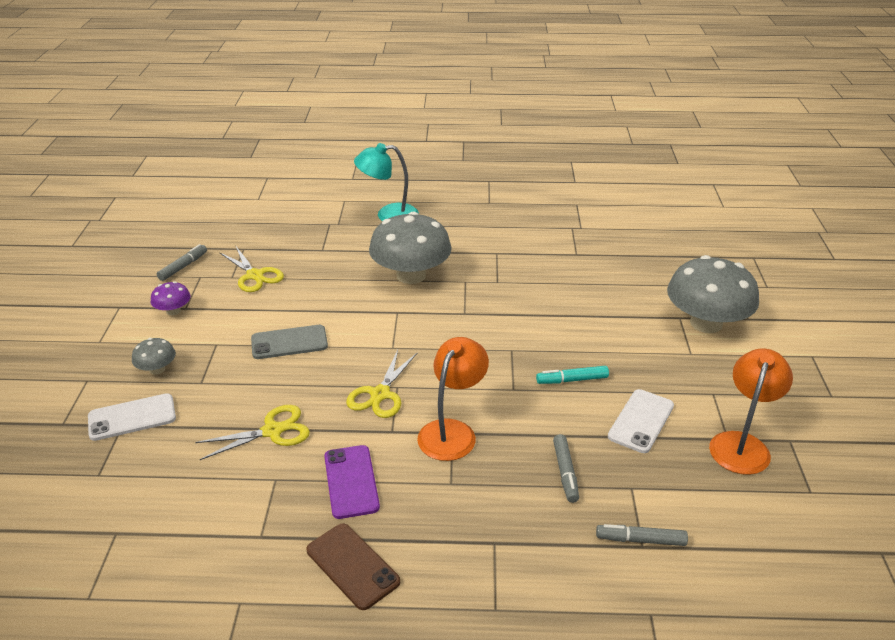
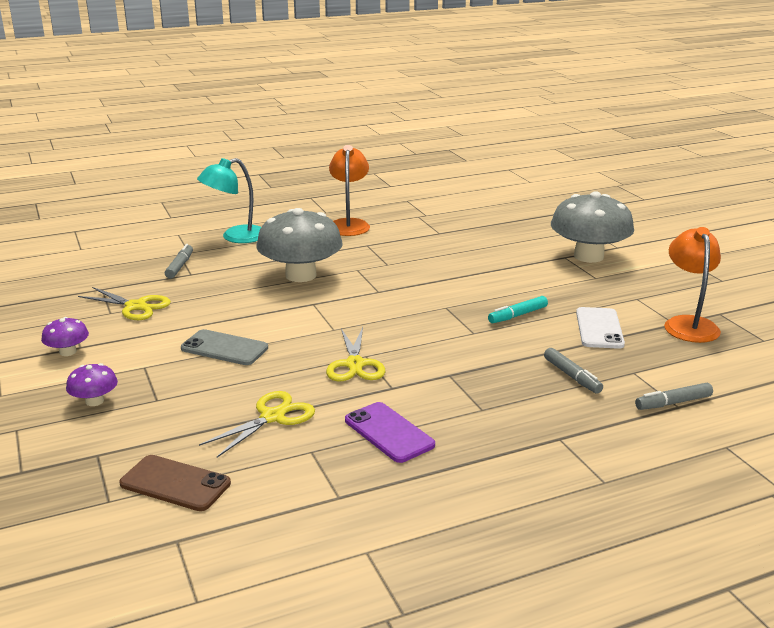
camera: 25 degrees left, 10 degrees down
white phone [88,393,176,441] -> none
grey mushroom [132,338,176,375] -> purple mushroom [66,363,118,406]
grey marker [157,244,207,281] -> grey marker moved to [165,244,193,279]
grey phone [251,325,328,359] -> grey phone turned 60 degrees clockwise [181,329,268,365]
brown phone [307,523,400,610] -> brown phone moved to [119,455,231,511]
orange lamp [417,337,489,461] -> orange lamp moved to [329,145,370,236]

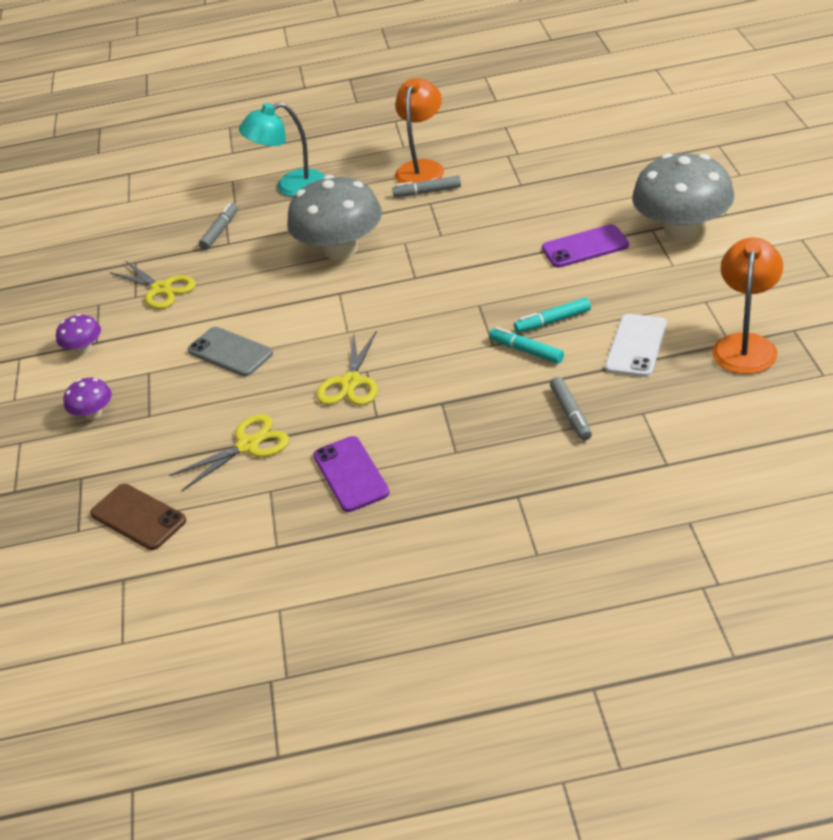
camera: 20 degrees right, 15 degrees up
grey marker [635,383,713,410] -> grey marker moved to [392,176,461,197]
none -> turquoise marker [489,327,564,364]
none -> purple phone [542,224,629,268]

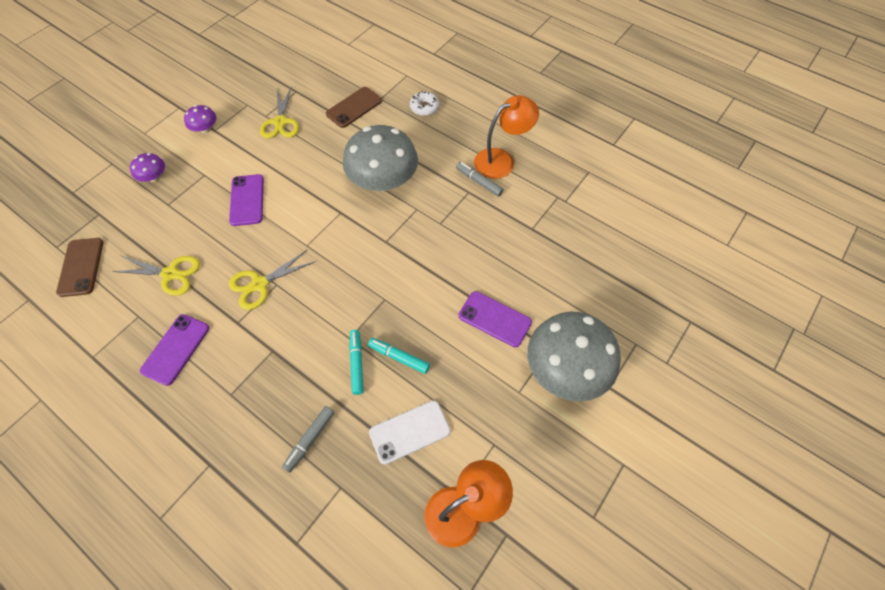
camera: 40 degrees right, 20 degrees up
grey phone [188,327,273,376] -> purple phone [229,174,264,226]
grey marker [199,203,238,250] -> brown phone [326,87,382,128]
turquoise lamp [239,102,325,197] -> white donut [410,91,439,116]

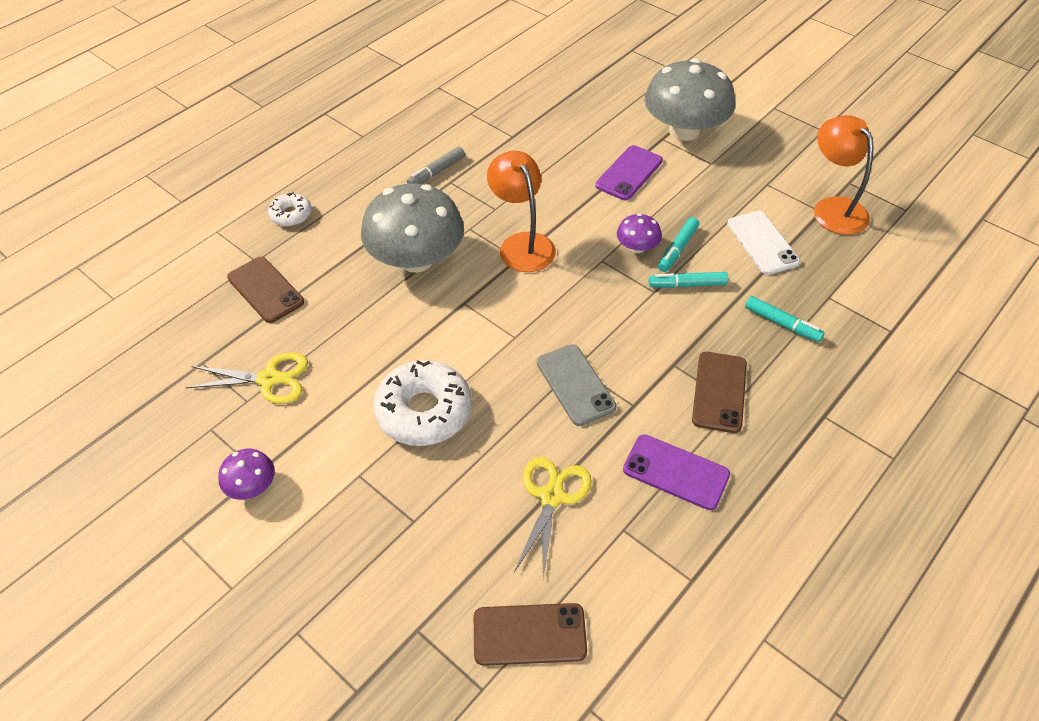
camera: 85 degrees left, 10 degrees down
purple mushroom [130,153,165,182] -> purple mushroom moved to [617,213,662,253]
purple phone [229,174,264,226] -> white donut [373,360,472,446]
yellow scissors [229,250,316,310] -> grey phone [537,344,616,426]
grey marker [282,406,334,473] -> turquoise marker [745,296,825,342]
orange lamp [474,95,539,179] -> orange lamp moved to [487,151,556,272]
none -> brown phone [692,352,747,433]

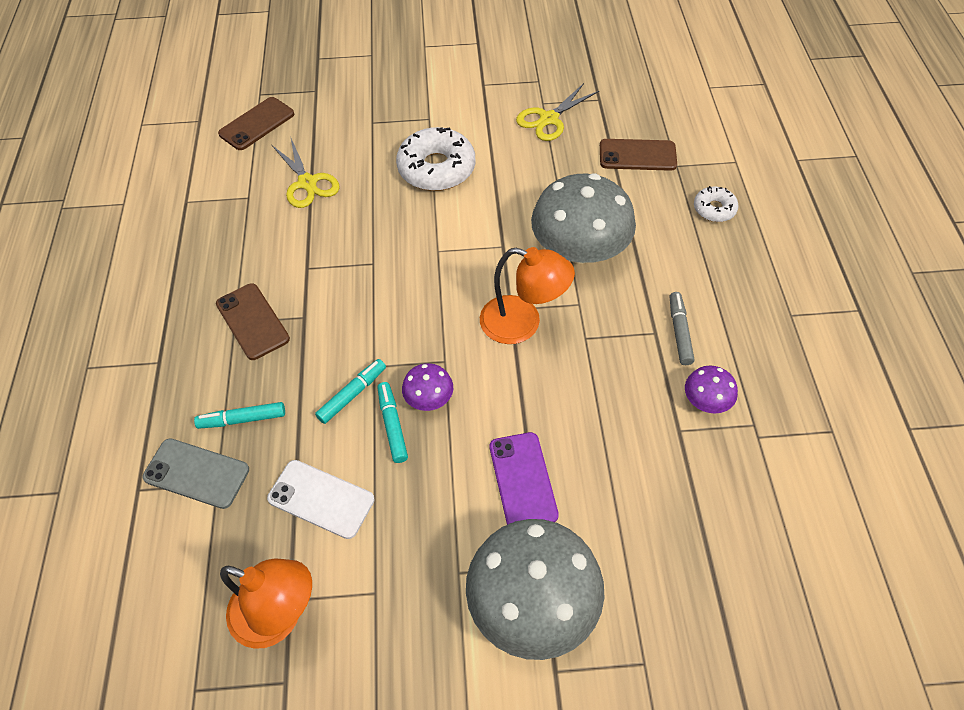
camera: 135 degrees right, 5 degrees up
purple mushroom [218,449,275,500] -> purple mushroom moved to [685,365,738,414]
grey phone [537,344,616,426] -> grey phone moved to [143,438,249,509]
purple phone [623,434,730,510] -> none

